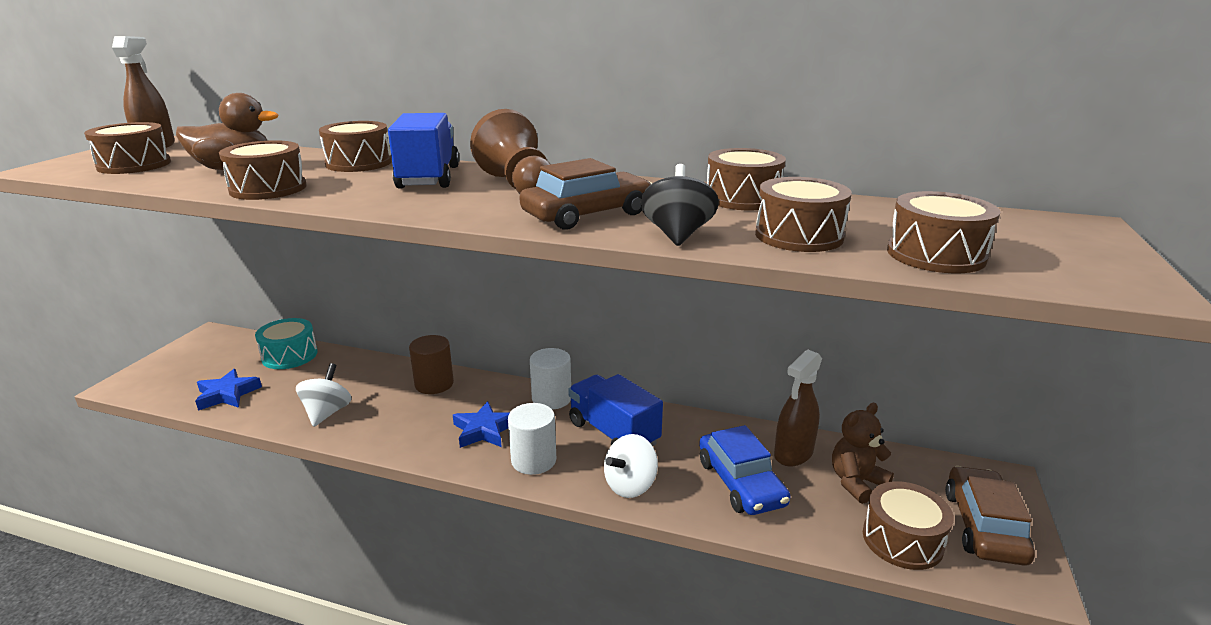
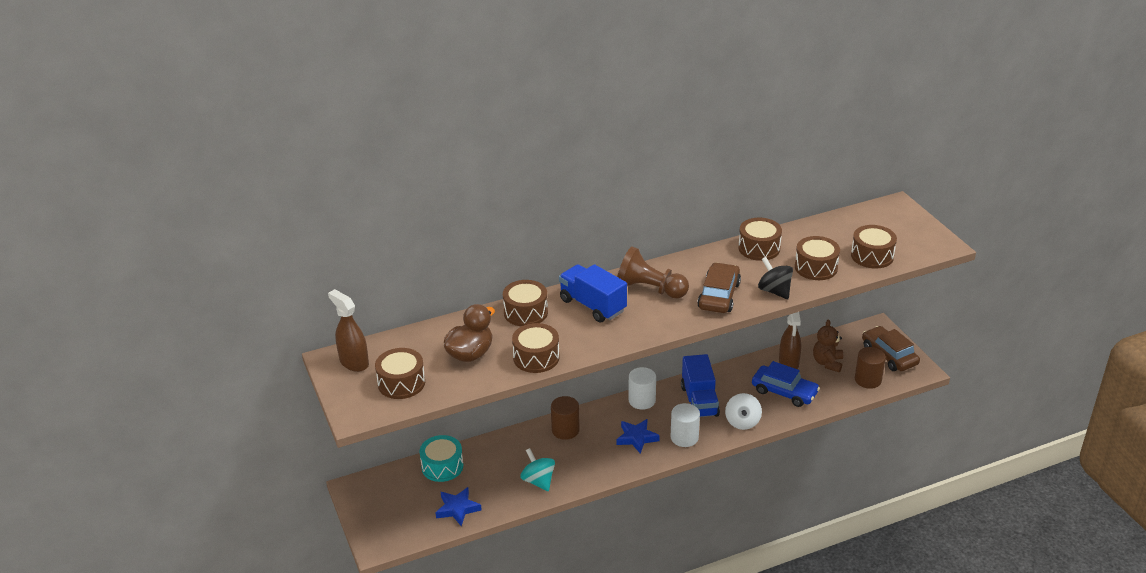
camera: 40 degrees left, 10 degrees up
white spinning top [296,363,352,427] -> turquoise spinning top [520,448,555,492]
blue truck [568,374,663,446] -> blue truck turned 105 degrees counterclockwise [681,354,720,417]
brown drum [863,481,954,570] -> brown cylinder [855,347,886,389]

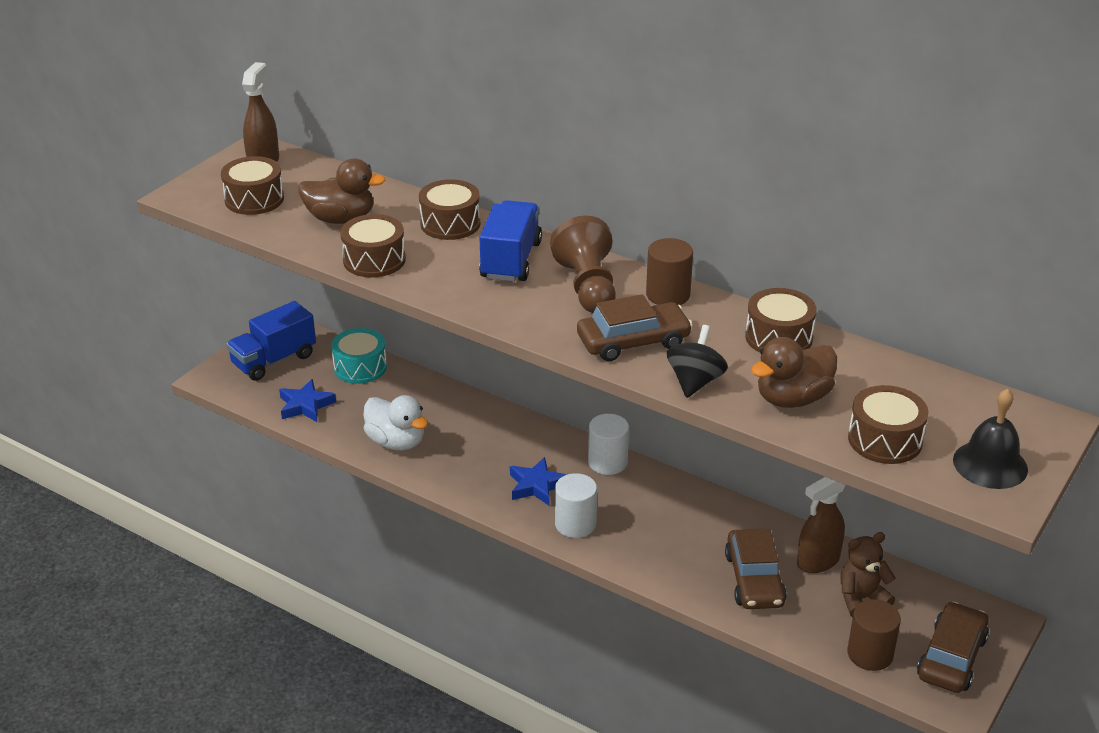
camera: 55 degrees right, 0 degrees up
turquoise spinning top [520,448,555,492] -> white duck [364,395,428,451]
brown cylinder [551,396,580,440] -> brown cylinder moved to [646,238,693,305]
blue truck [681,354,720,417] -> blue truck moved to [226,301,316,381]
white spinning top [725,393,762,430] -> none
blue car [752,361,820,407] -> brown car [725,529,787,609]
brown drum [795,236,840,280] -> brown duck [751,337,837,408]
none -> black bell [953,389,1028,489]

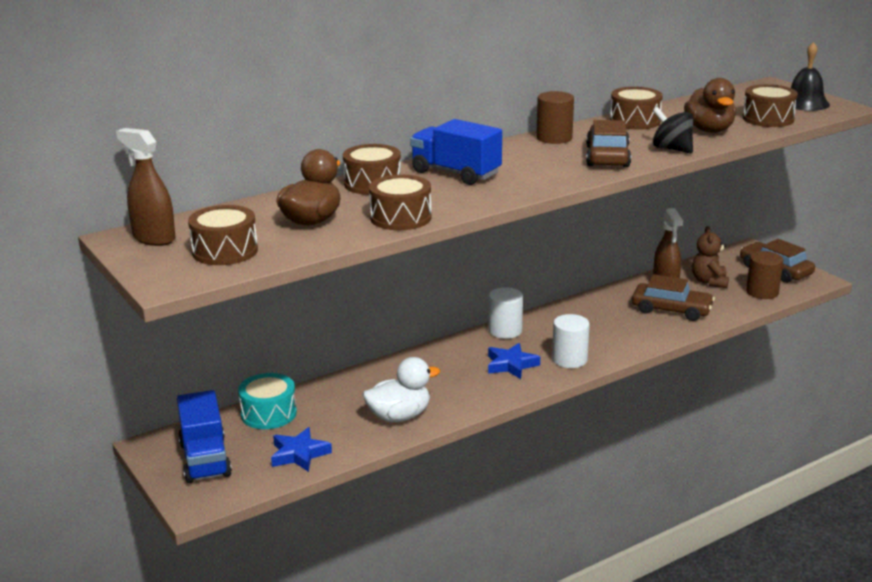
camera: 65 degrees left, 10 degrees down
brown pawn [550,216,616,313] -> none

